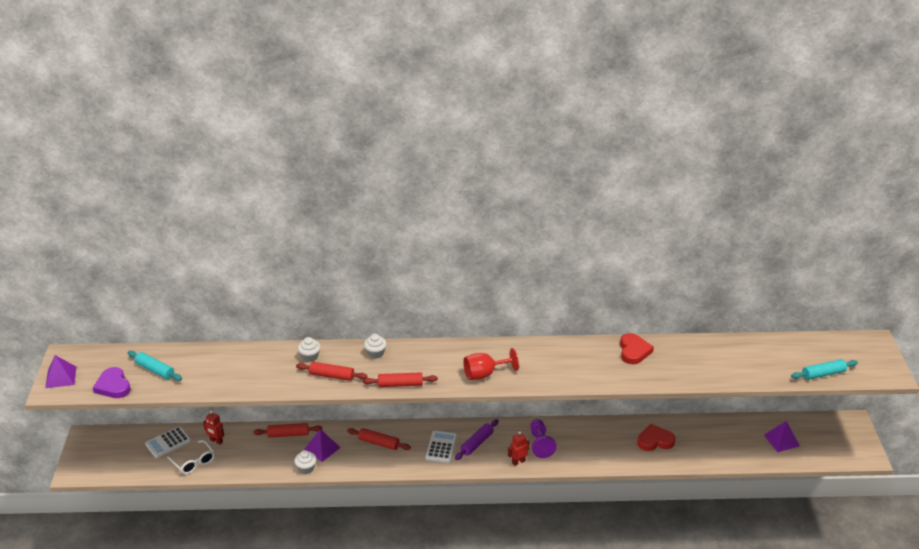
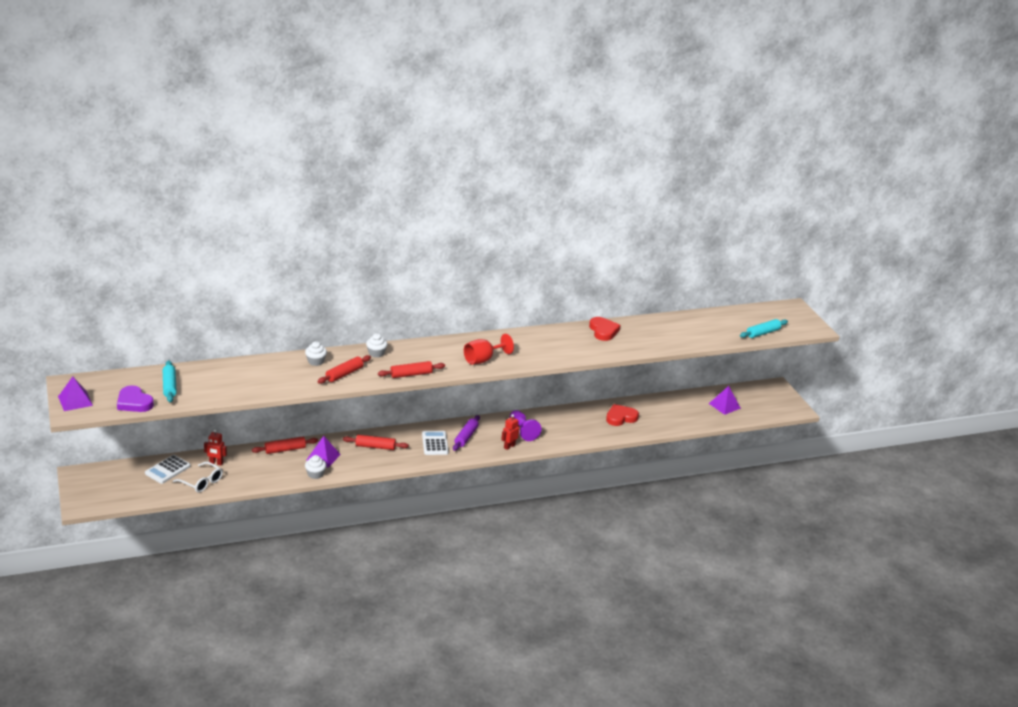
camera: 20 degrees left, 5 degrees down
turquoise rolling pin [128,351,182,381] -> turquoise rolling pin turned 60 degrees clockwise [163,361,177,402]
red rolling pin [296,362,368,381] -> red rolling pin turned 45 degrees counterclockwise [317,355,371,384]

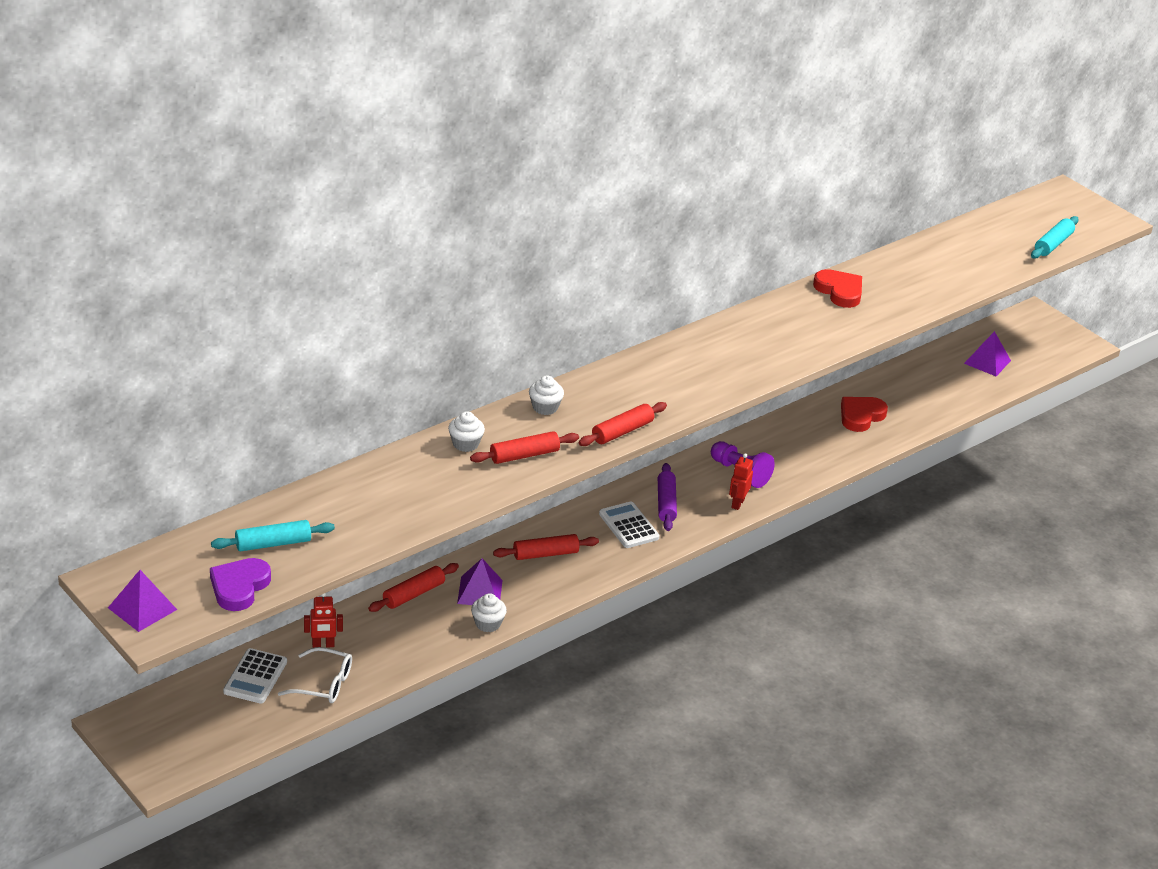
camera: 20 degrees left, 5 degrees up
purple heart [117,385,154,412] -> purple heart turned 90 degrees clockwise [210,558,271,611]
turquoise rolling pin [163,361,177,402] -> turquoise rolling pin turned 75 degrees counterclockwise [211,520,335,551]
red rolling pin [317,355,371,384] -> red rolling pin turned 45 degrees clockwise [470,431,579,464]
red goblet [464,334,514,365] -> none

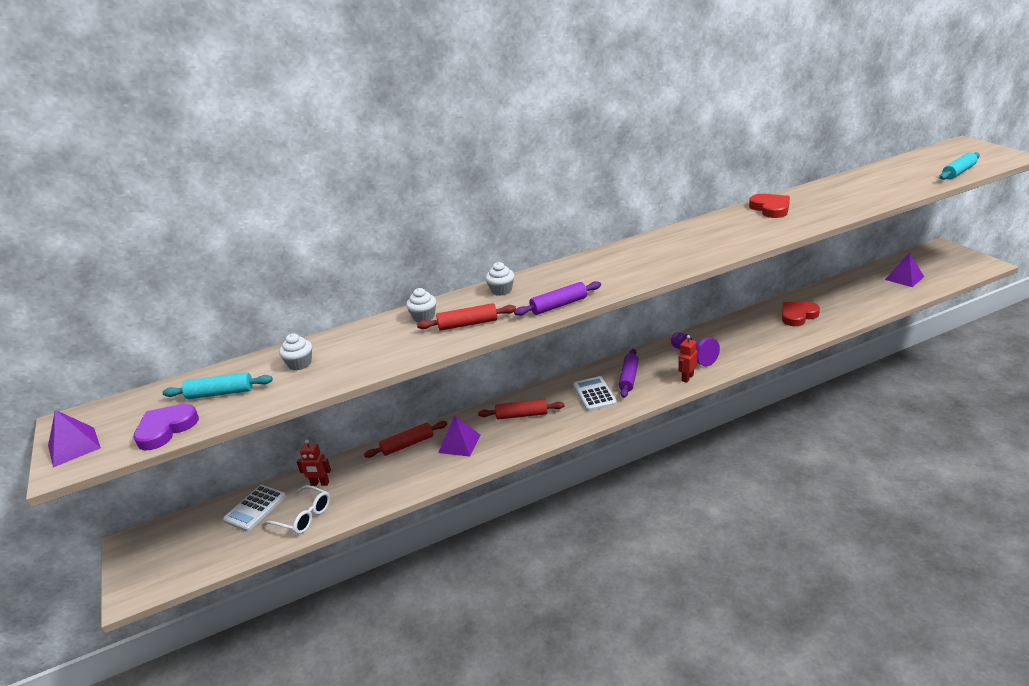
camera: 20 degrees right, 5 degrees down
white cupcake [471,593,507,632] -> white cupcake moved to [279,334,312,371]
red rolling pin [579,402,667,446] -> purple rolling pin [514,281,601,316]

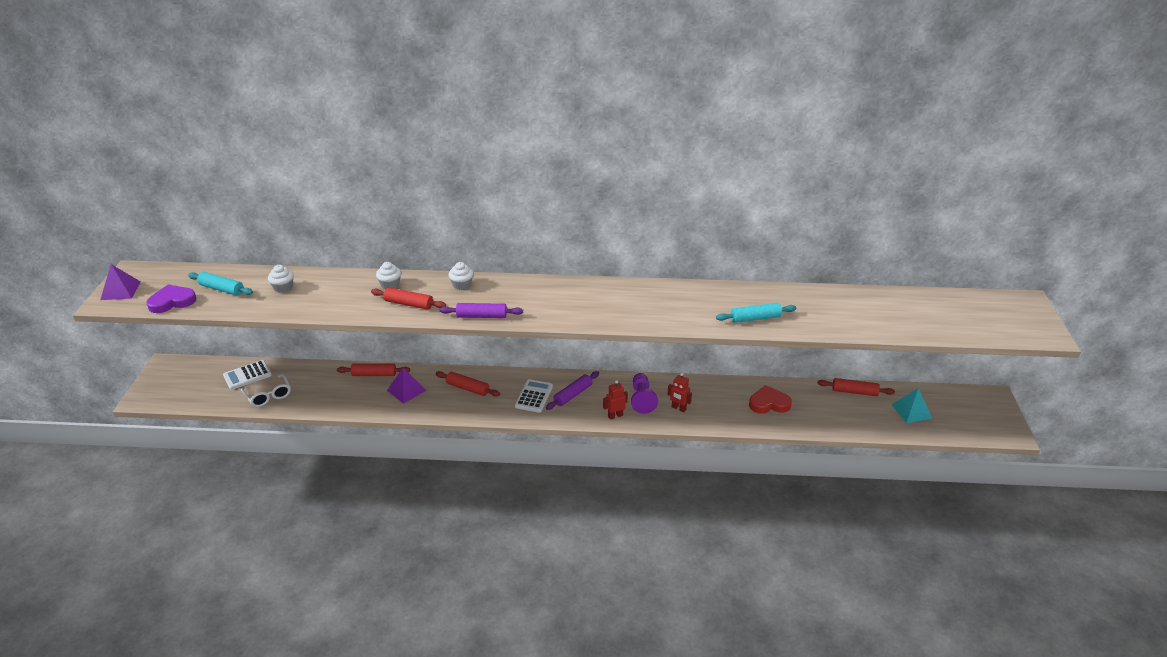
camera: 25 degrees right, 5 degrees up
red robot [297,439,331,486] -> red robot moved to [667,373,692,412]
red heart [749,194,790,218] -> none
purple pyramid [885,252,924,287] -> turquoise pyramid [891,388,932,423]
turquoise rolling pin [939,152,980,180] -> turquoise rolling pin moved to [716,303,796,323]
none -> red rolling pin [818,378,895,396]

